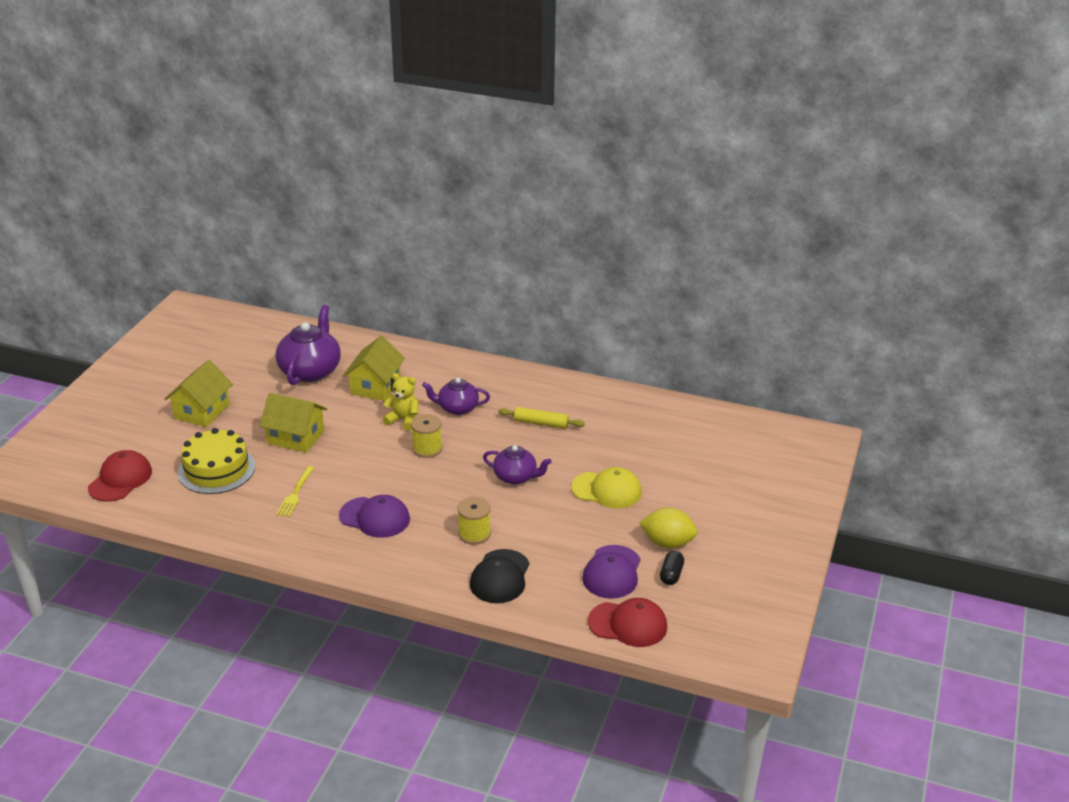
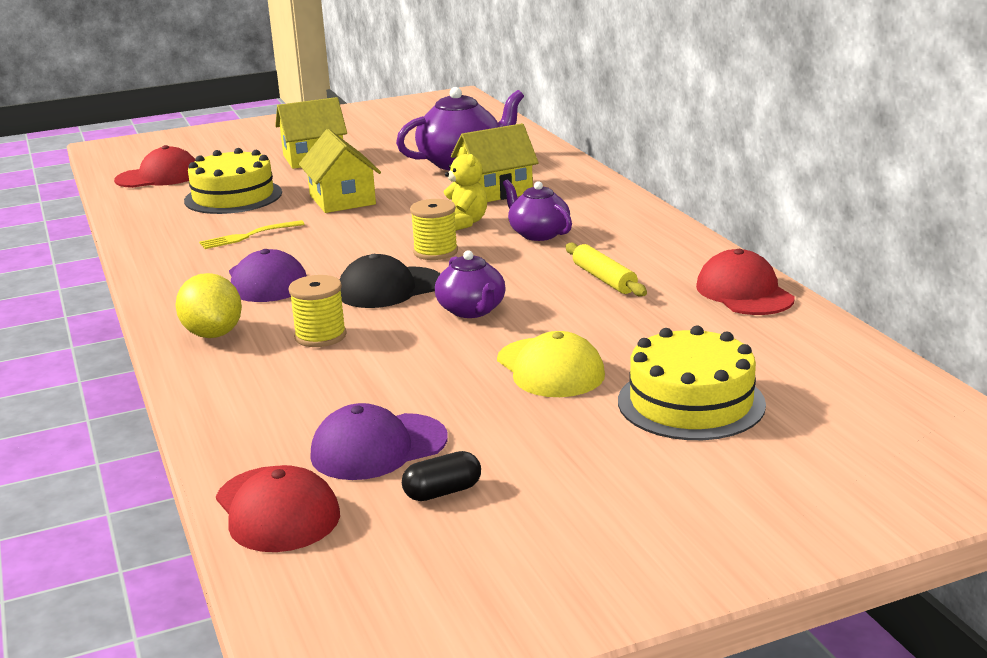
camera: 50 degrees right, 10 degrees down
black cap [470,549,529,603] -> black cap moved to [340,254,440,308]
yellow lemon [640,508,698,548] -> yellow lemon moved to [176,273,242,338]
none -> yellow cake [618,326,766,440]
none -> red cap [696,249,795,315]

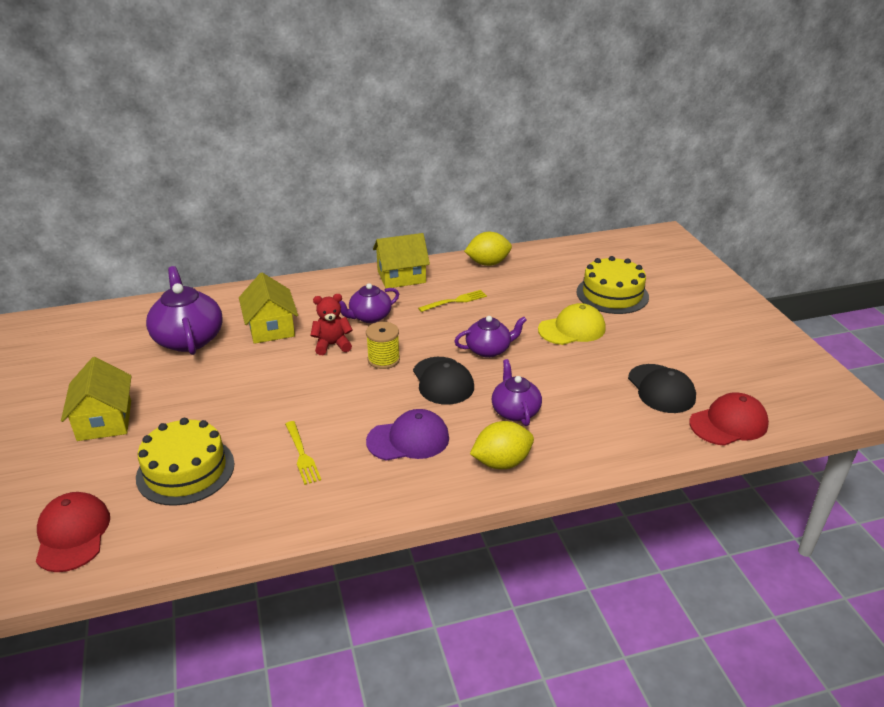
camera: 85 degrees left, 10 degrees up
yellow spool [288,275,347,347] -> purple teapot [492,359,542,426]
yellow house [299,129,381,213] -> yellow house moved to [373,233,430,288]
purple cap [310,403,448,480] -> black cap [628,364,696,413]
black capsule [402,451,481,501] -> none
yellow teddy bear [443,147,487,231] -> red teddy bear [310,294,353,355]
yellow rolling pin [565,243,647,296] -> yellow fork [418,290,487,312]
red cap [696,249,795,315] -> yellow lemon [464,232,512,266]

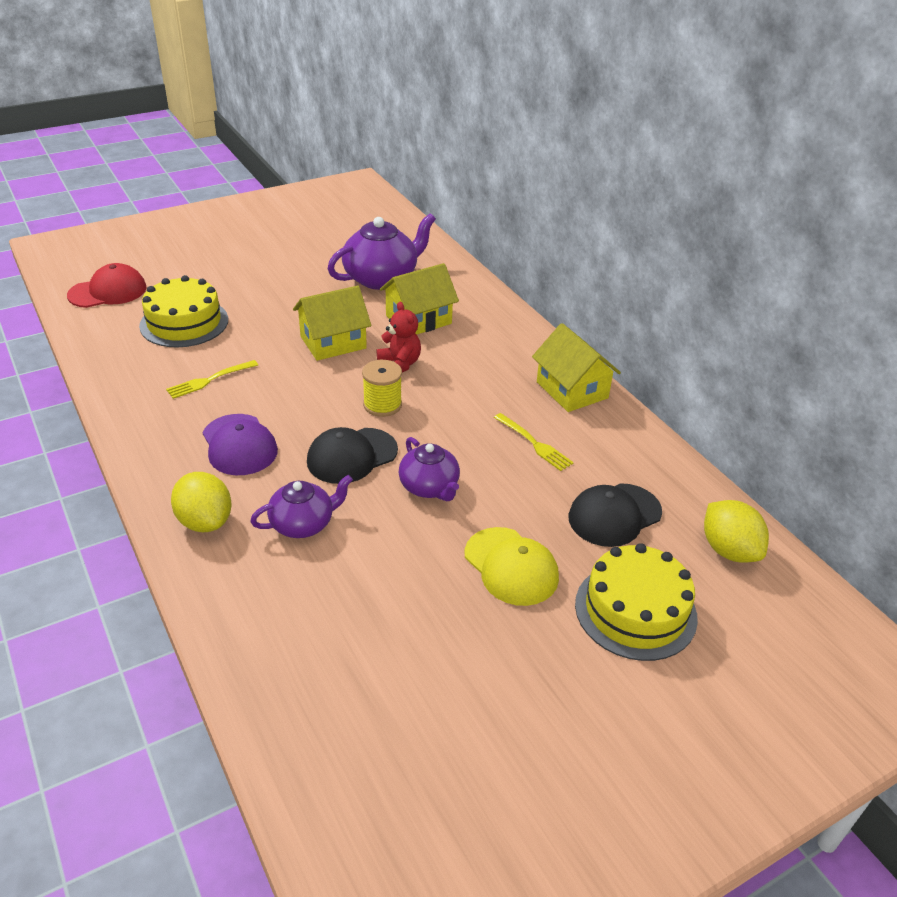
camera: 75 degrees right, 5 degrees up
yellow house [61,357,132,441] -> yellow house moved to [293,286,371,361]
purple teapot [339,283,399,323] -> none
yellow lemon [464,232,512,266] -> yellow lemon moved to [704,500,769,562]
black cap [628,364,696,413] -> black cap moved to [569,483,662,547]
red cap [689,392,769,446] -> none

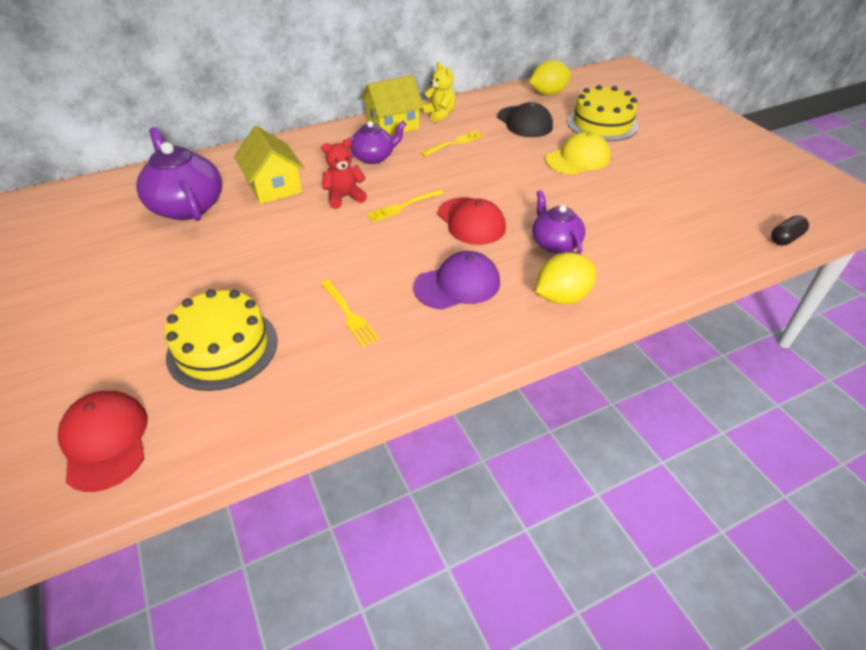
camera: 85 degrees left, 5 degrees up
yellow house [293,286,371,361] -> none
black cap [307,427,398,484] -> red cap [438,197,506,245]
yellow spool [362,360,402,417] -> yellow fork [366,189,444,222]
purple teapot [399,437,460,501] -> purple teapot moved to [348,120,406,164]
none -> yellow teddy bear [421,62,456,123]
none -> black capsule [771,215,809,246]

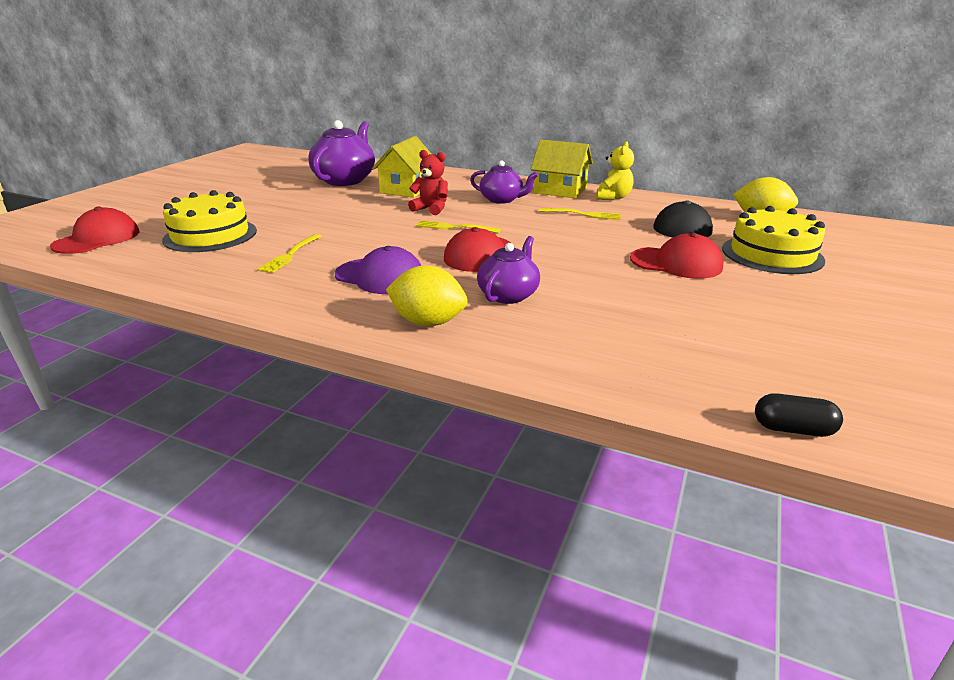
camera: 50 degrees right, 15 degrees down
yellow cap [545,132,611,174] -> red cap [630,233,723,279]

